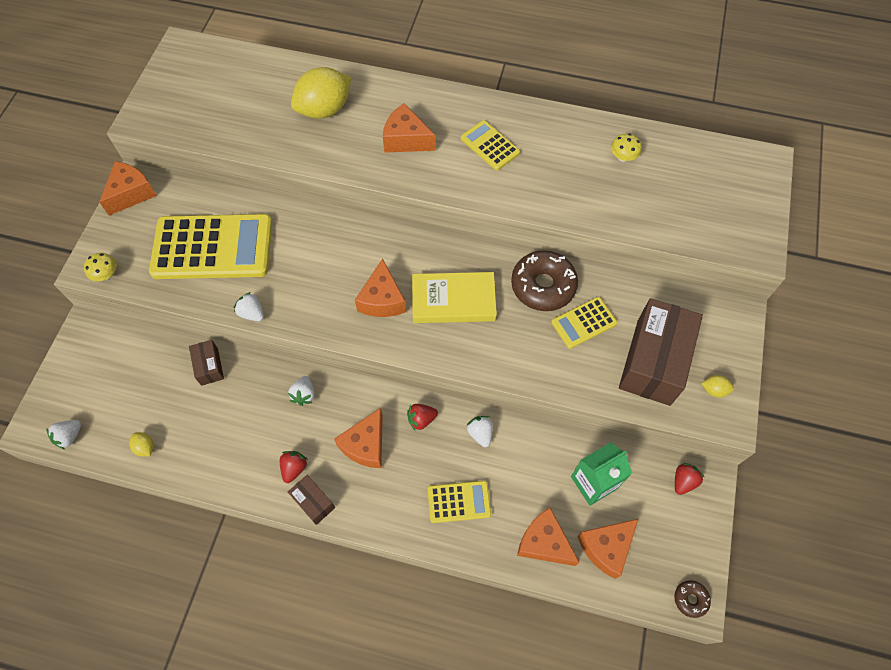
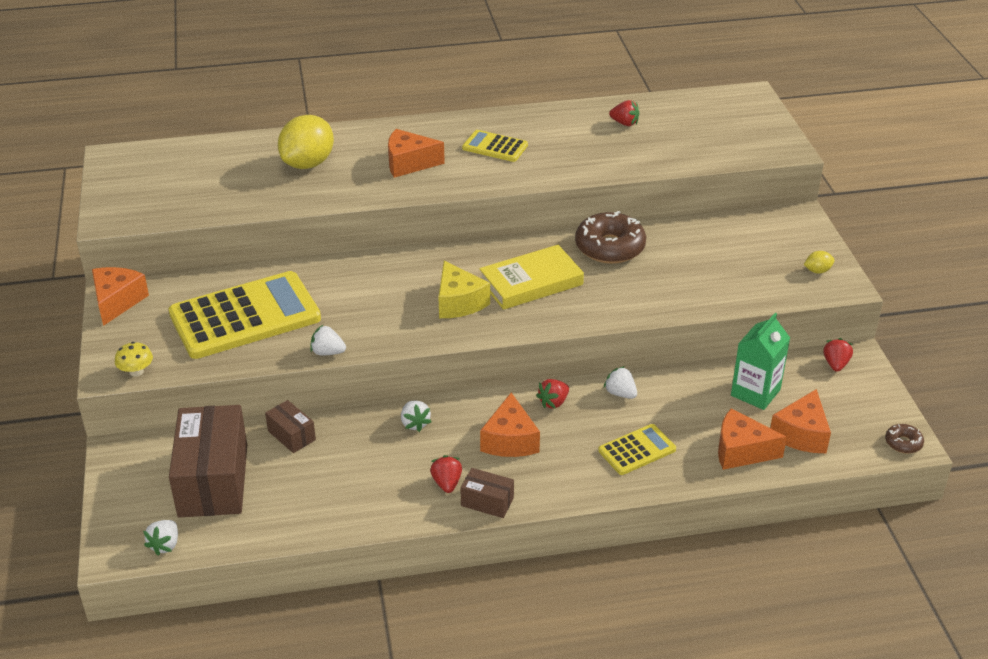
camera: 25 degrees left, 25 degrees down
yellow lemon [129,432,154,457] -> none
orange cheese [355,258,407,317] -> yellow cheese [438,261,490,318]
yellow calculator [551,297,617,349] -> none
yellow mushroom [611,133,642,162] -> red strawberry [609,100,639,126]
brown box [619,298,703,406] -> brown box moved to [169,405,247,517]

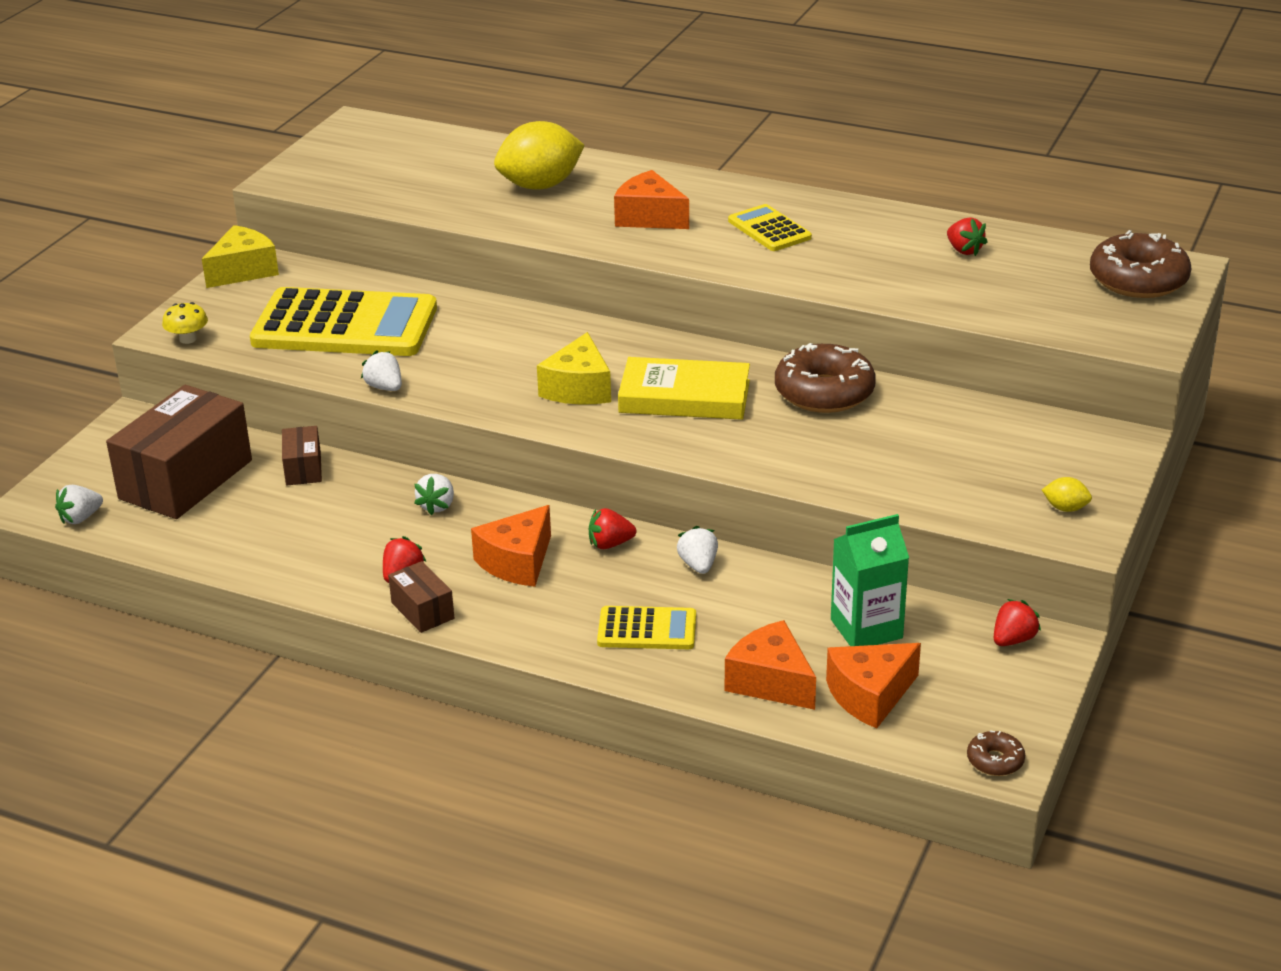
camera: 35 degrees right, 5 degrees down
orange cheese [92,267,149,326] -> yellow cheese [202,225,279,288]
none -> brown donut [1090,230,1192,298]

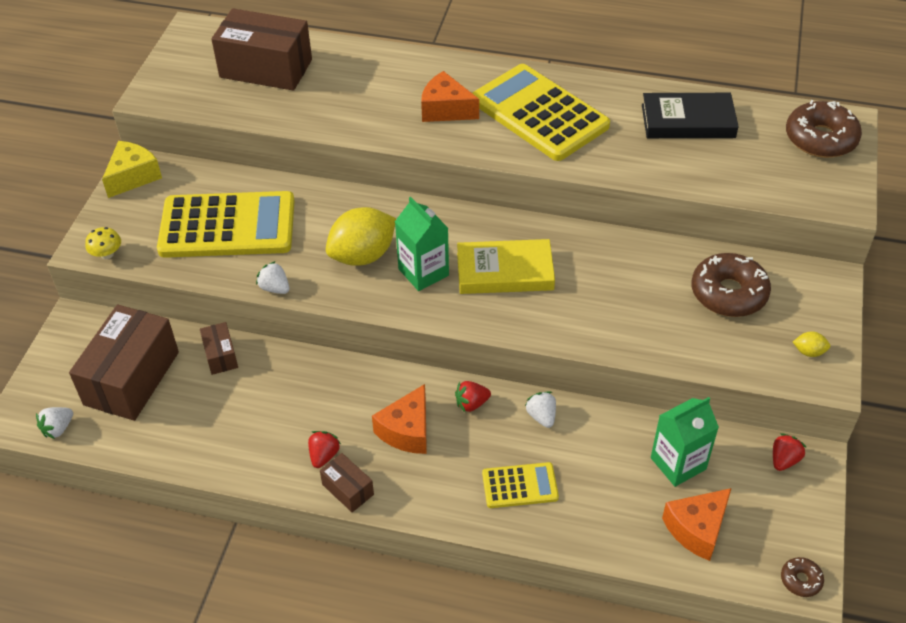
camera: 10 degrees left, 15 degrees up
white strawberry [414,474,454,515] -> none
yellow lemon [494,121,585,189] -> yellow lemon moved to [326,207,396,266]
yellow cheese [537,332,611,405] -> green carton [395,197,449,291]
orange cheese [725,620,816,710] -> none
yellow calculator [728,204,812,251] -> yellow calculator [472,64,610,161], size x2.08
brown donut [775,343,876,413] -> brown donut moved to [692,253,771,317]
red strawberry [947,217,987,256] -> black book [642,93,739,138]
none -> brown box [211,8,312,91]

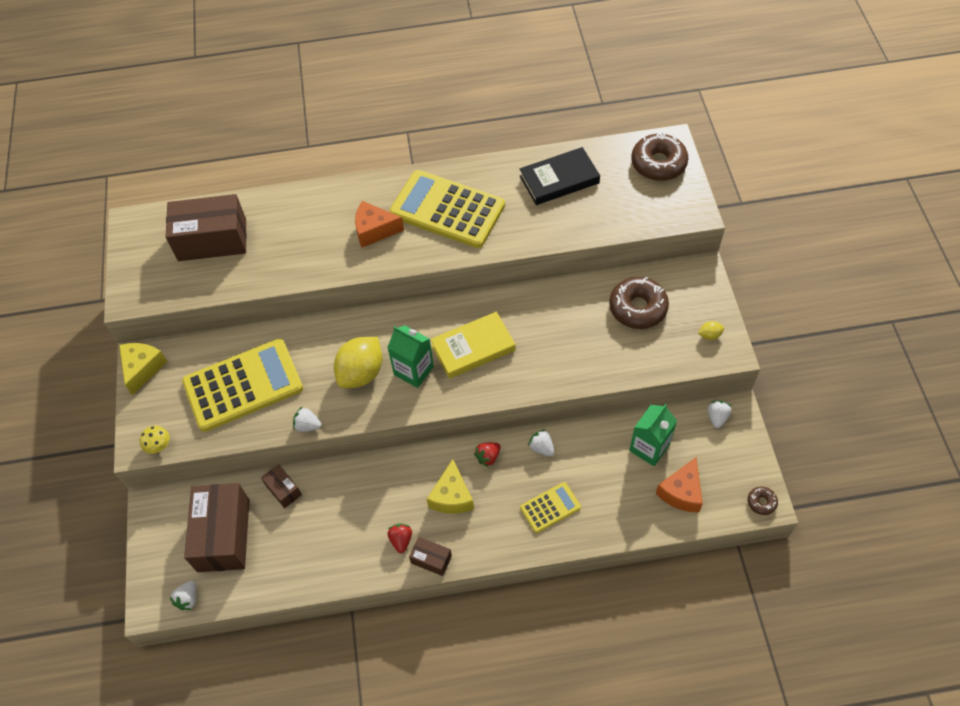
camera: 20 degrees left, 10 degrees up
orange cheese [372,384,427,454] -> yellow cheese [427,459,474,514]
red strawberry [773,433,807,471] -> white strawberry [708,401,731,428]

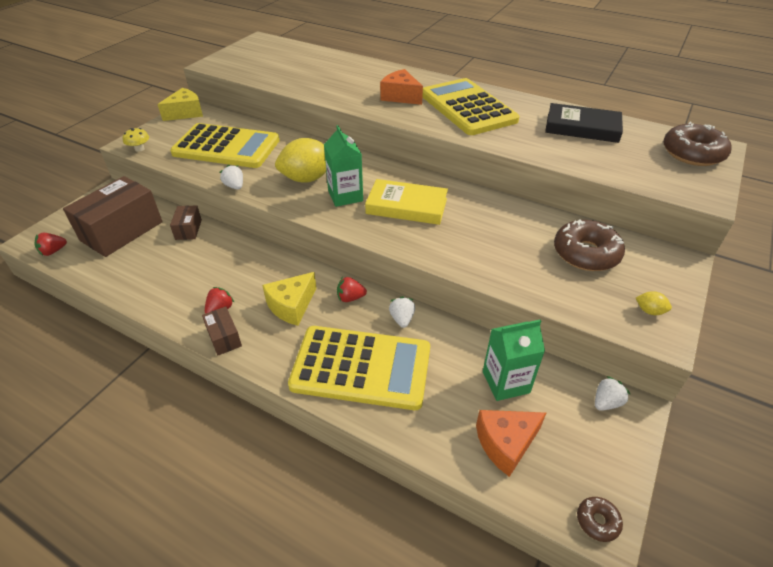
camera: 35 degrees right, 15 degrees down
brown box [166,194,247,261] -> none
white strawberry [170,581,196,610] -> red strawberry [35,233,67,256]
yellow calculator [520,482,581,533] -> yellow calculator [288,326,430,410], size x2.08

